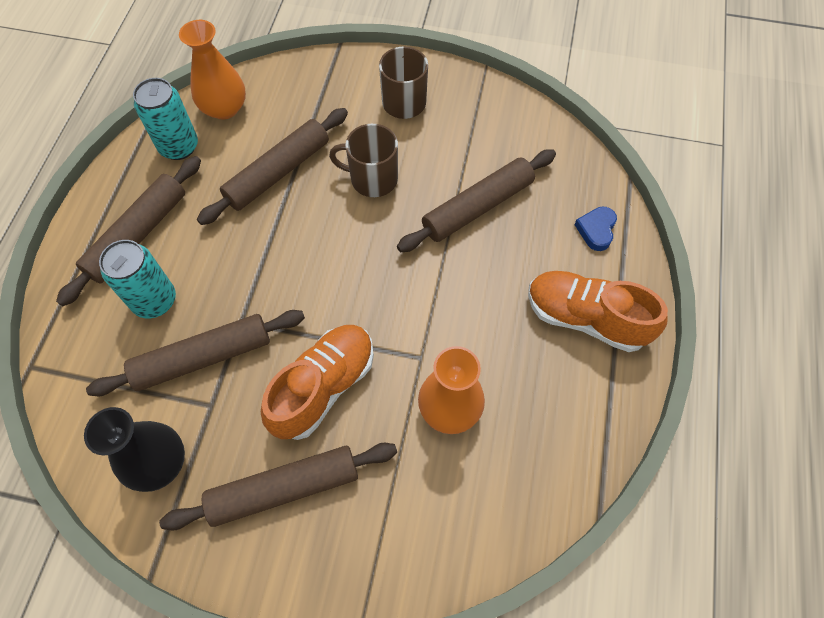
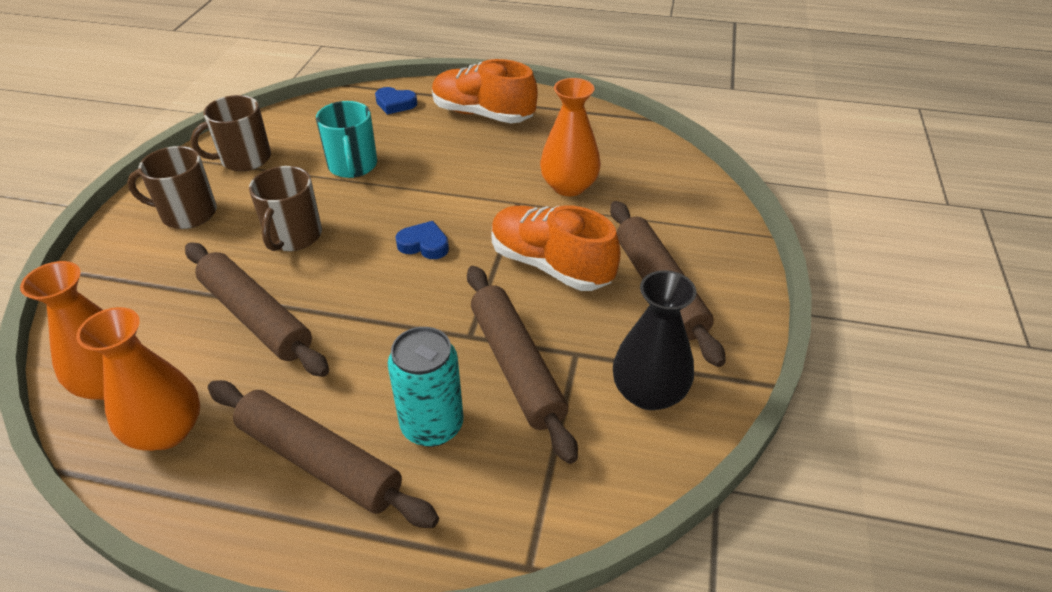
camera: 90 degrees left, 20 degrees down
turquoise can [133,78,198,160] -> orange vase [76,307,200,451]
brown rolling pin [397,149,556,252] -> turquoise mug [316,101,377,178]
orange shoe [528,271,668,352] -> orange shoe turned 90 degrees clockwise [432,59,538,123]
none -> brown mug [191,95,271,171]
none -> blue heart [396,221,449,259]

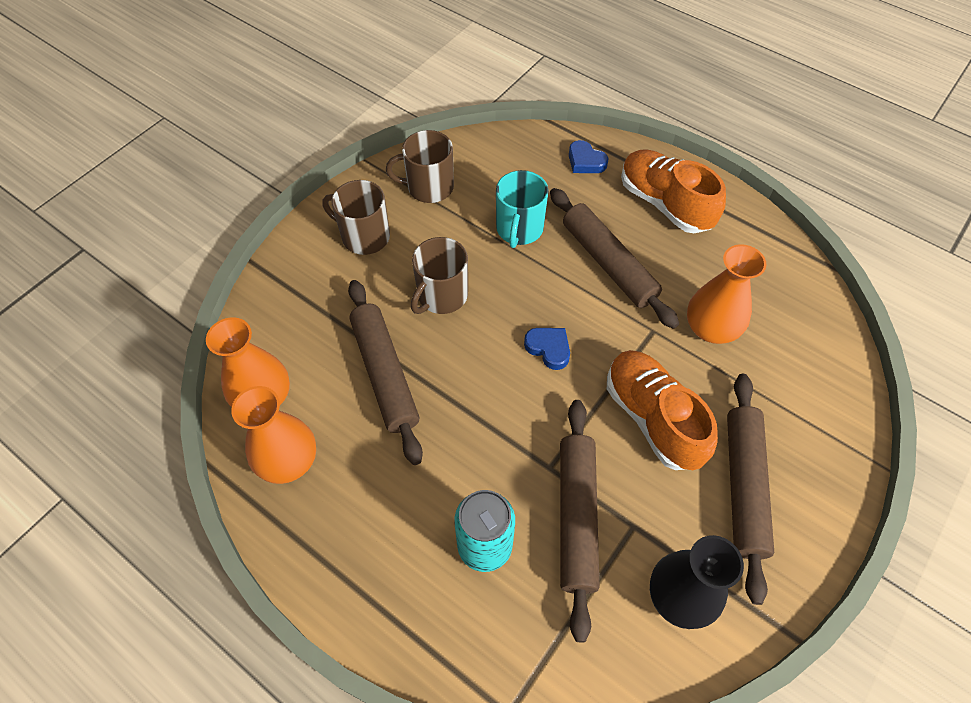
camera: 25 degrees right, 15 degrees up
brown rolling pin [208,380,439,528] -> brown rolling pin moved to [550,188,679,329]

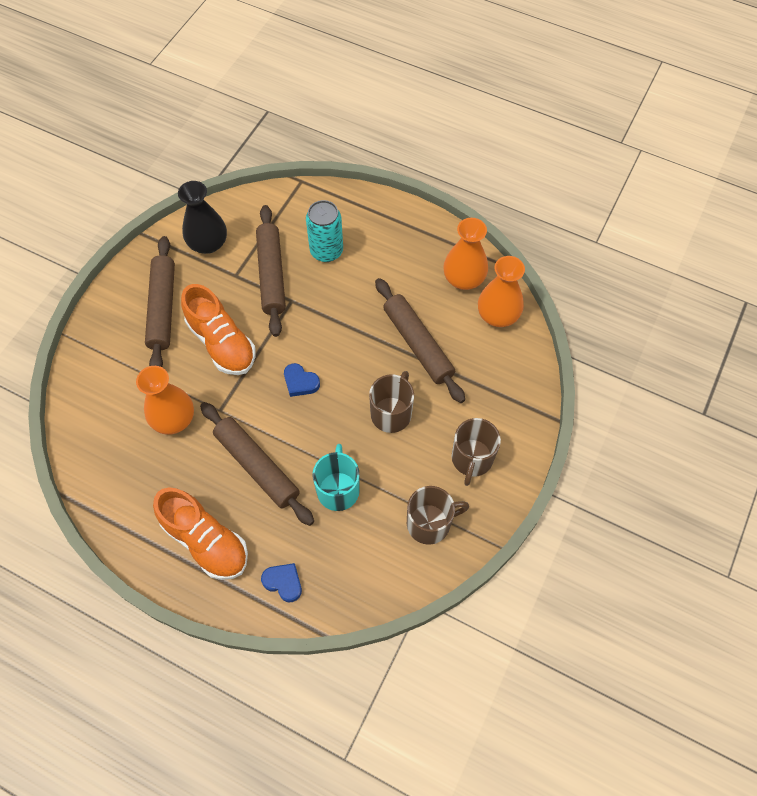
camera: 170 degrees right, 5 degrees up
brown mug [322,180,390,255] -> brown mug turned 90 degrees clockwise [452,418,501,486]

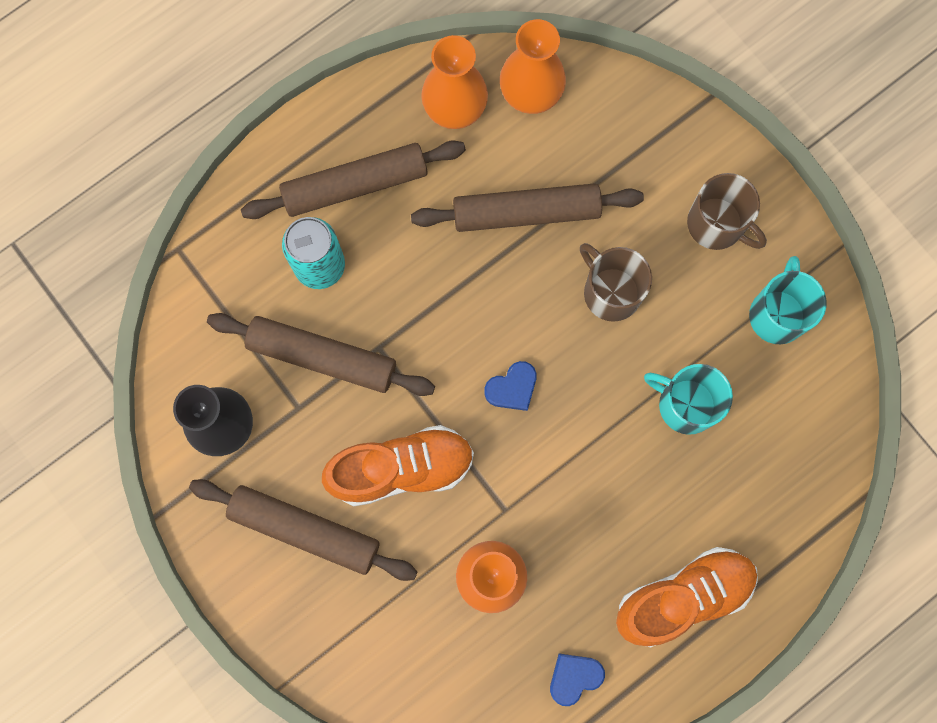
camera: 65 degrees left, 15 degrees up
brown rolling pin [200,402,314,526] -> brown rolling pin moved to [241,140,466,219]
blue heart [261,563,302,602] -> blue heart moved to [550,654,605,706]
brown mug [407,486,469,545] -> turquoise mug [749,256,826,344]

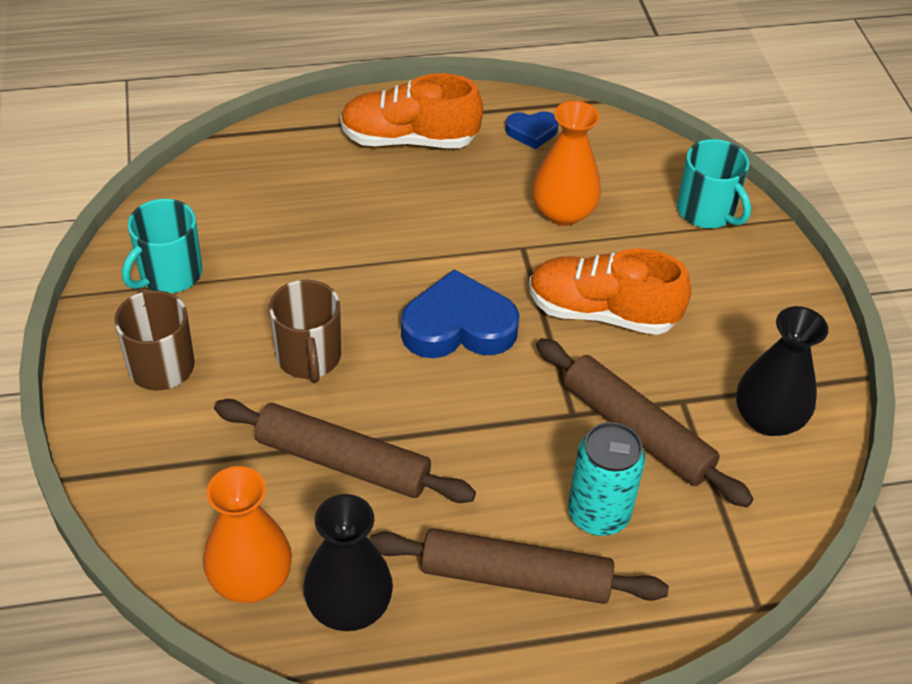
camera: 155 degrees left, 30 degrees down
brown rolling pin [189,479,417,581] -> none
orange vase [421,35,488,129] -> black vase [303,494,393,631]
blue heart [484,361,537,411] -> blue heart [401,269,519,358], size x1.91
turquoise mug [644,364,733,435] -> turquoise mug moved to [677,139,751,228]

